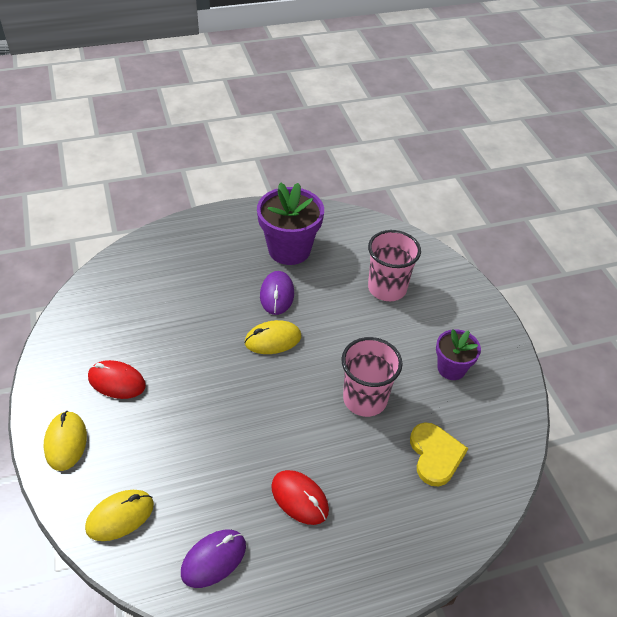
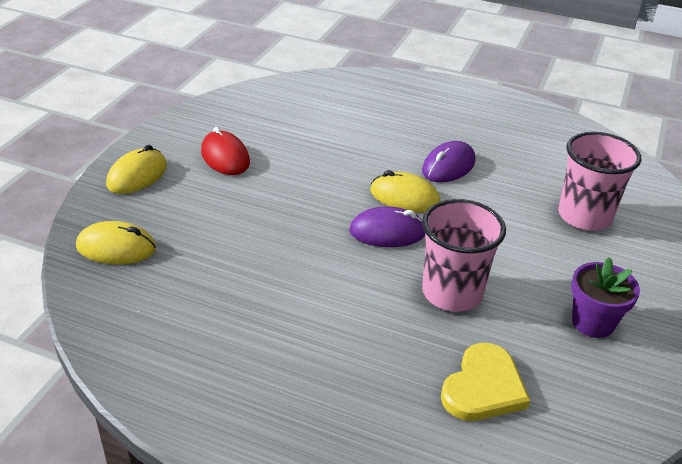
camera: 40 degrees right, 10 degrees down
purple mouse [181,530,246,588] -> purple mouse moved to [349,207,425,247]
purple flower pot [257,182,324,265] -> none
red mouse [271,470,329,525] -> none

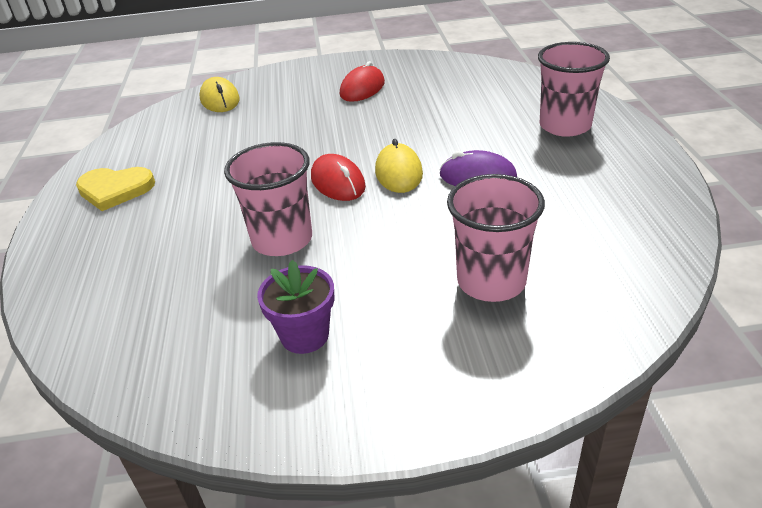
camera: 65 degrees right, 0 degrees up
yellow mouse [106,145,167,194] -> none
purple mouse [349,207,425,247] -> red mouse [311,154,366,201]
yellow heart [441,343,530,421] -> yellow heart moved to [76,167,155,211]
none -> pink cup [538,42,610,137]

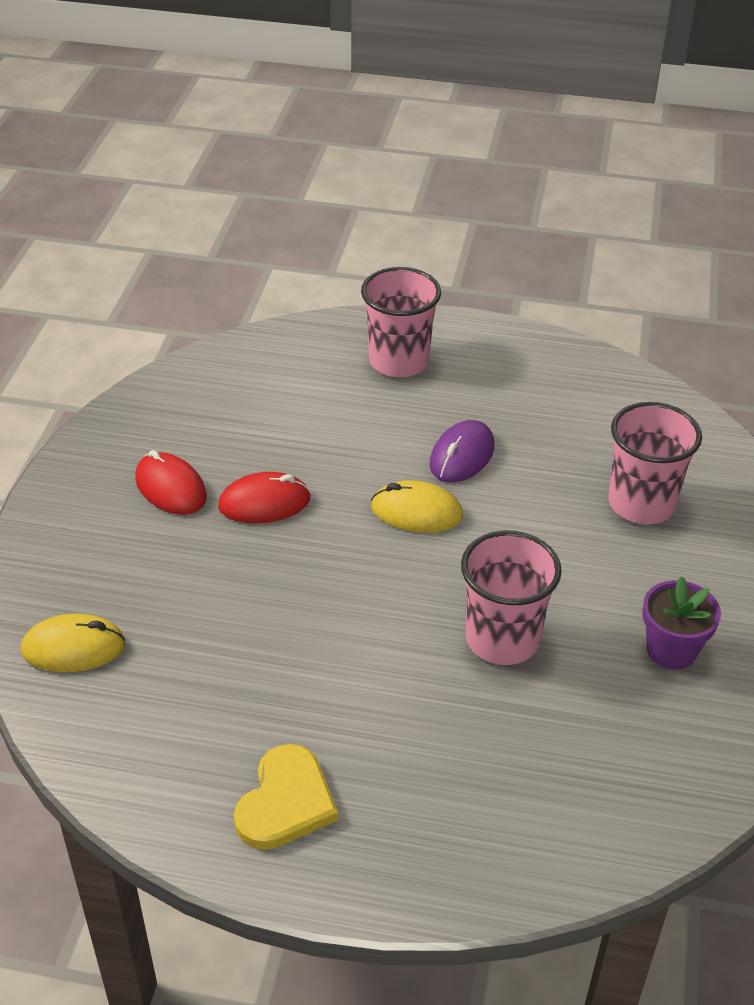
camera: 75 degrees left, 5 degrees up
red mouse [311,154,366,201] -> red mouse moved to [218,472,311,523]

